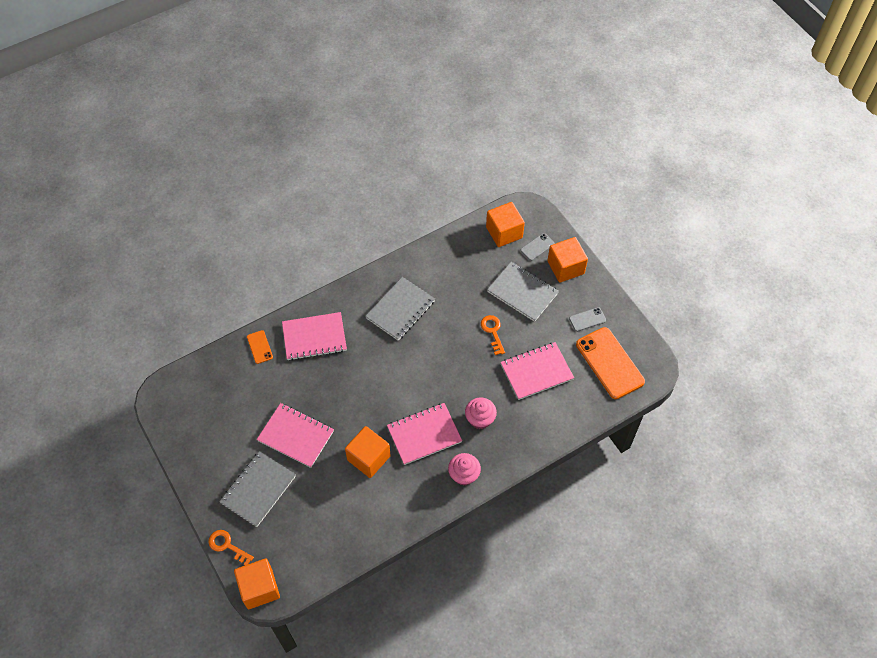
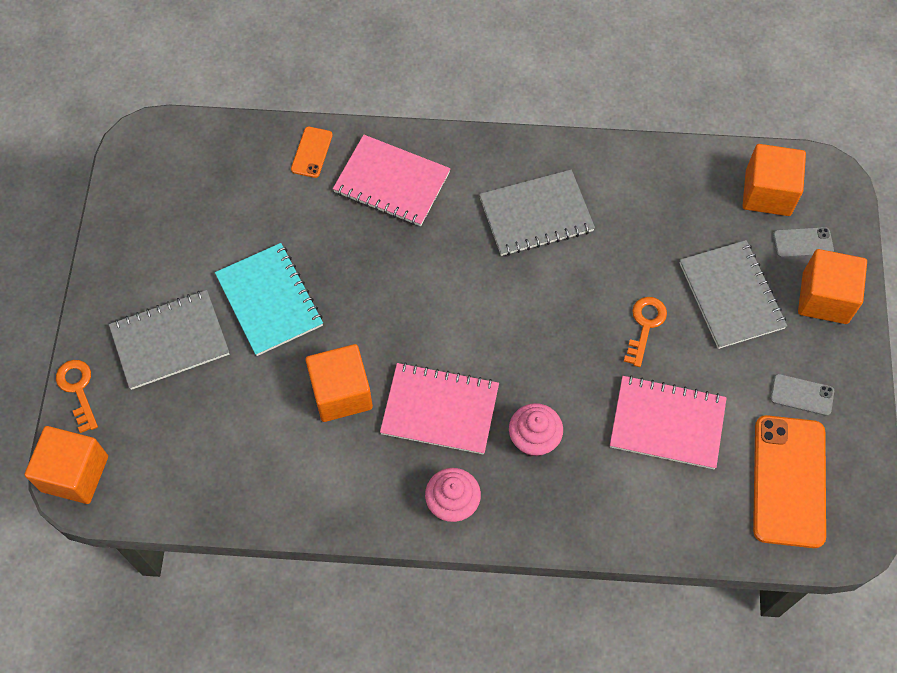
camera: 35 degrees right, 5 degrees up
pink notebook [257,403,334,468] -> turquoise notebook [215,243,323,356]

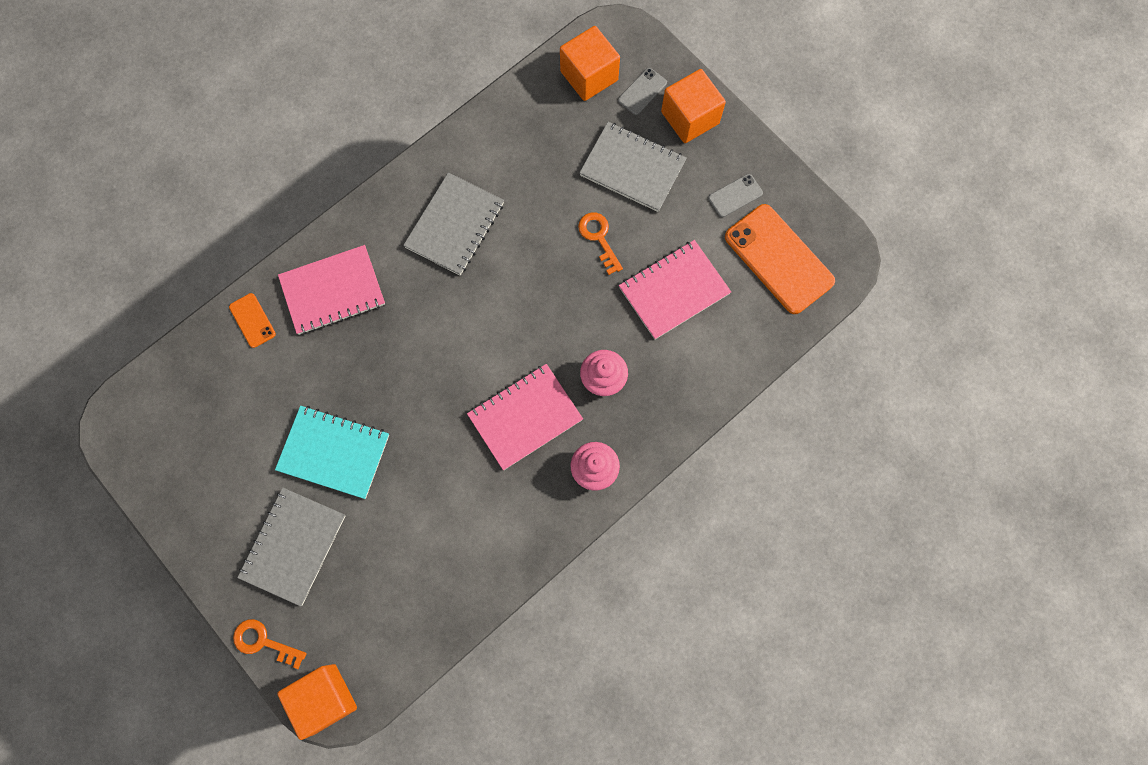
camera: 45 degrees left, 10 degrees up
orange cube [306,344,373,422] -> none

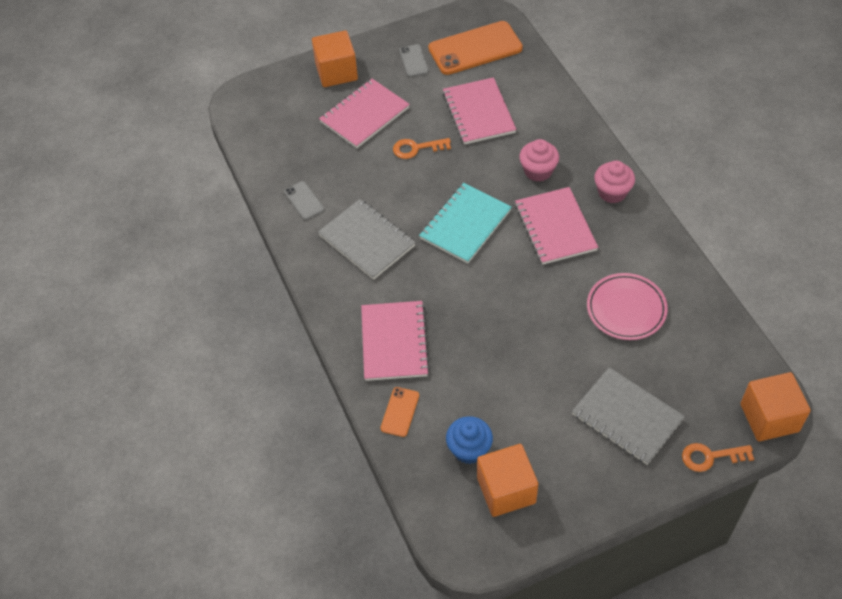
camera: 70 degrees left, 20 degrees down
orange phone [229,293,276,348] -> orange phone turned 60 degrees counterclockwise [380,387,419,437]
orange key [233,619,306,669] -> orange key turned 45 degrees clockwise [682,443,754,472]
turquoise notebook [275,406,389,499] -> turquoise notebook moved to [419,183,512,264]
orange cube [560,26,620,101] -> orange cube moved to [477,444,538,517]
grey notebook [579,122,687,212] -> pink notebook [319,79,410,148]
grey phone [618,68,667,115] -> grey phone moved to [284,181,324,220]
none -> blue cupcake [446,416,493,464]
none -> pink plate [587,273,668,340]

